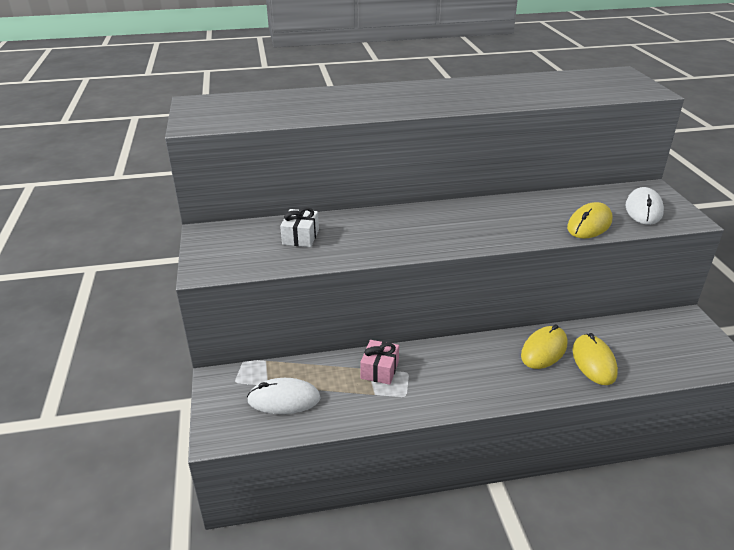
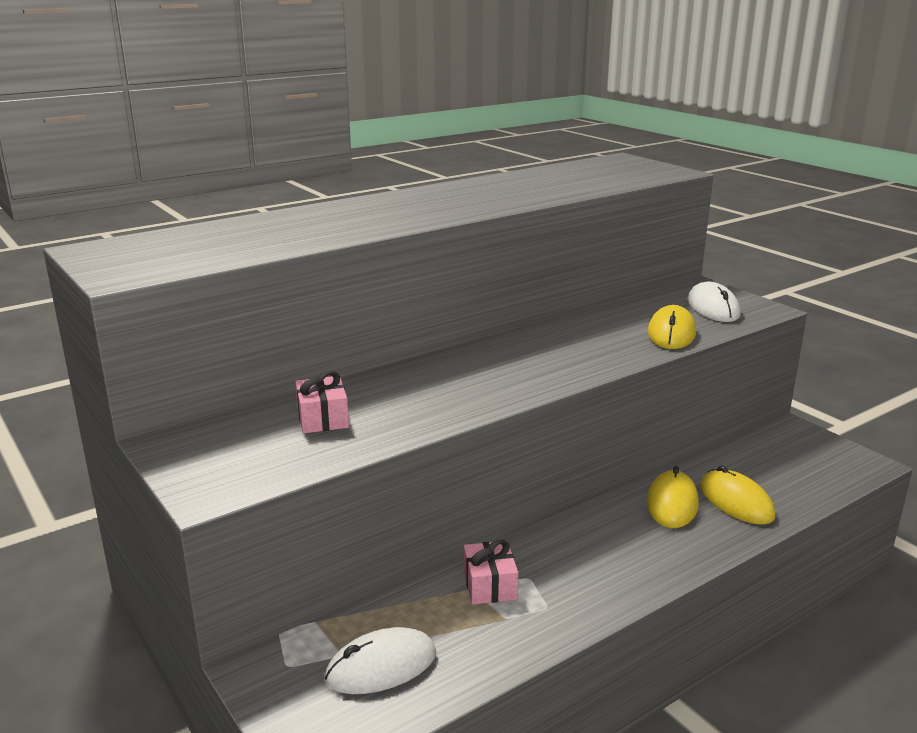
camera: 25 degrees left, 10 degrees down
white gift [280,208,319,247] -> pink gift [295,371,349,433]

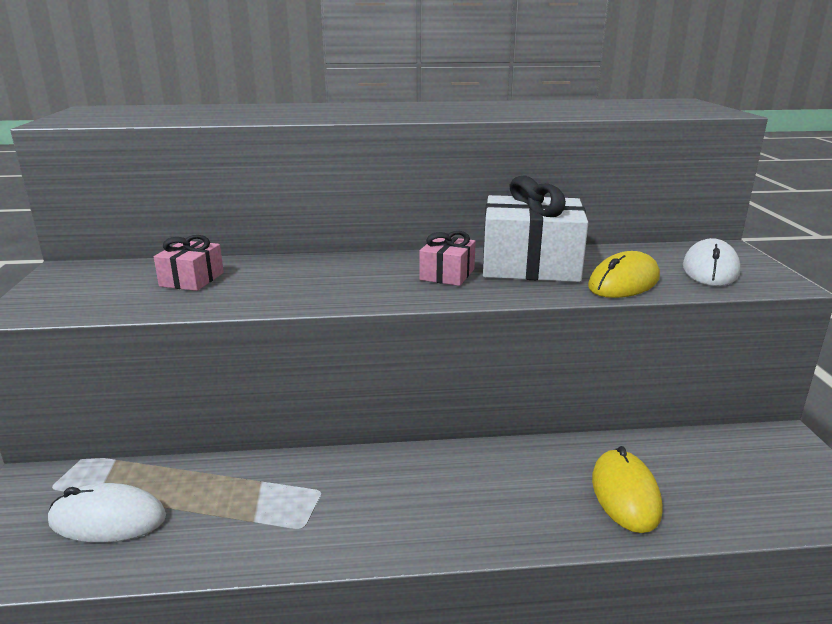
camera: 30 degrees right, 0 degrees up
pink gift [463,539,518,604] -> pink gift moved to [419,231,476,286]
yellow mouse [647,466,699,528] -> none
none -> white gift [483,176,588,282]

